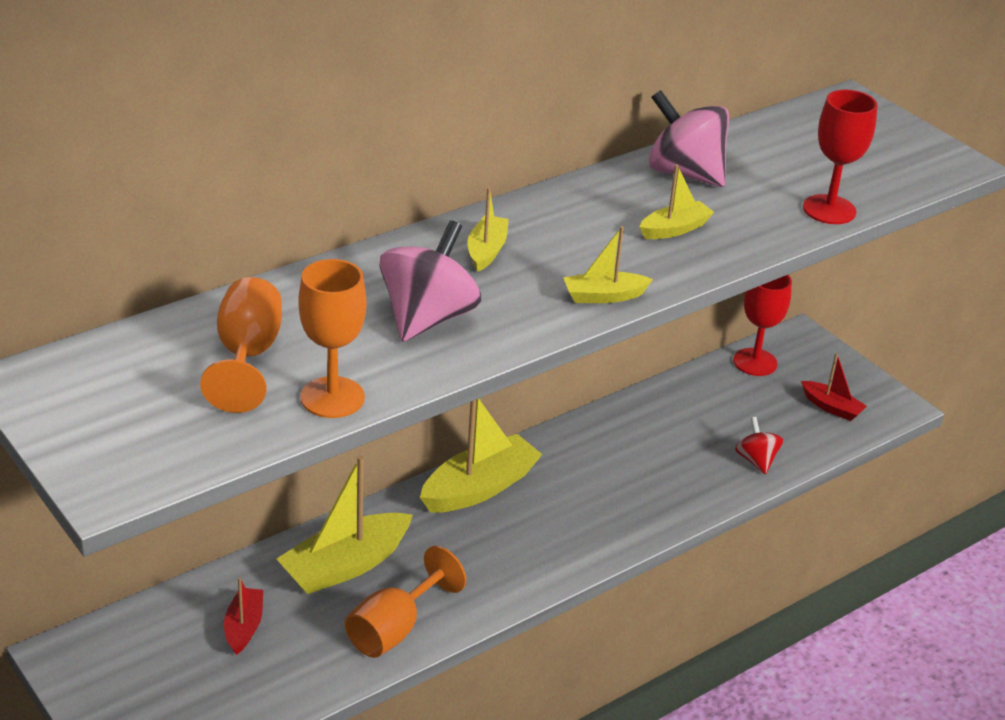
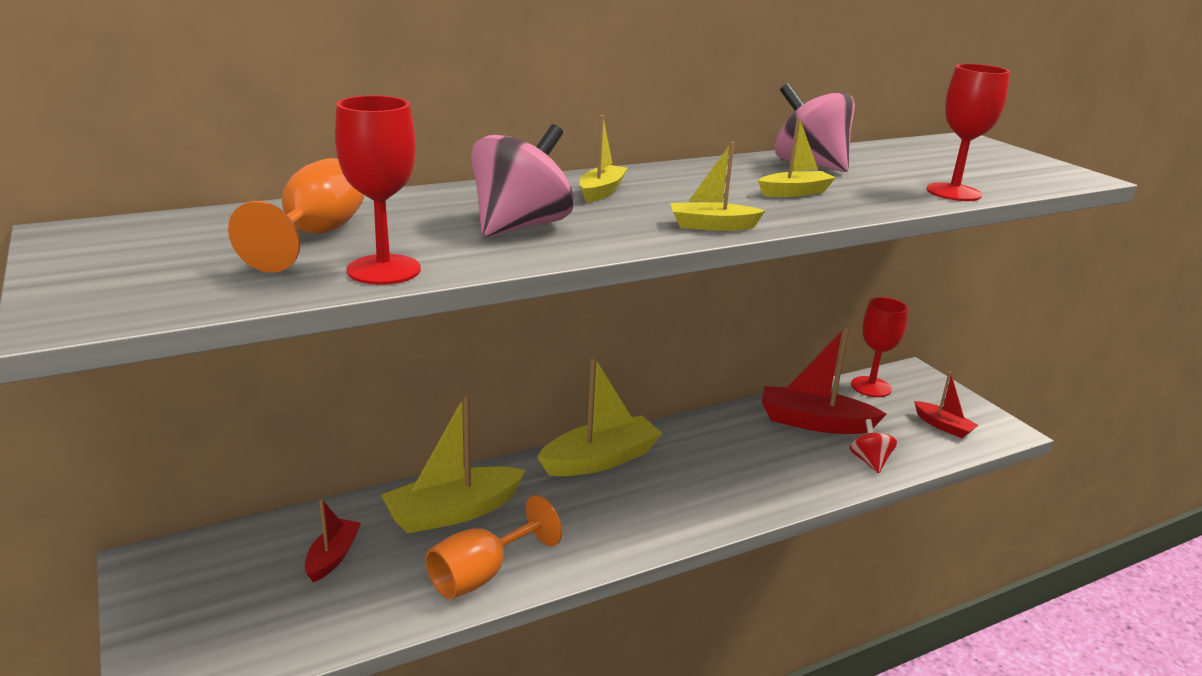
camera: 10 degrees right, 10 degrees down
orange goblet [299,259,367,418] -> red goblet [335,95,421,285]
none -> red boat [762,326,886,434]

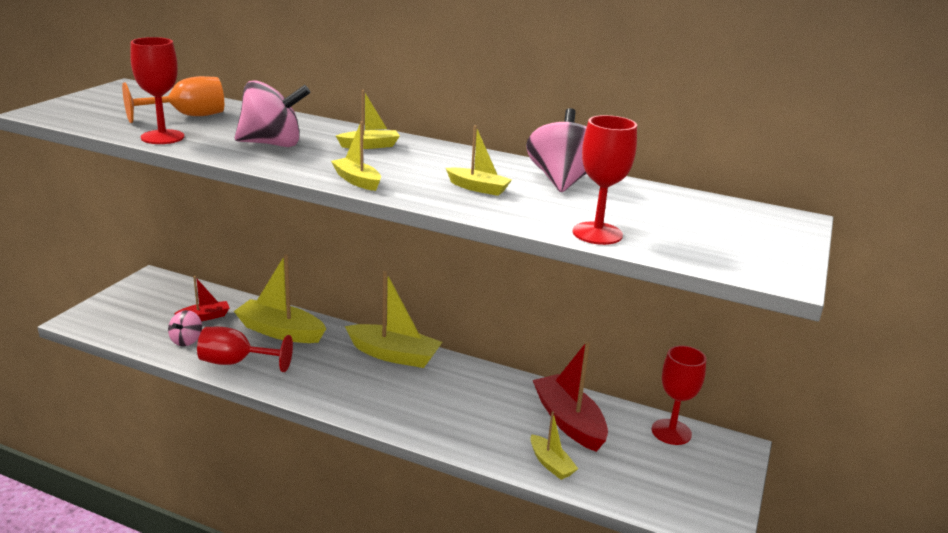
camera: 50 degrees right, 0 degrees up
orange goblet [426,495,562,599] -> red goblet [197,327,293,372]
red spinning top [850,419,897,473] -> yellow boat [530,411,578,480]
red boat [914,371,978,438] -> none
none -> pink spinning top [168,310,202,346]

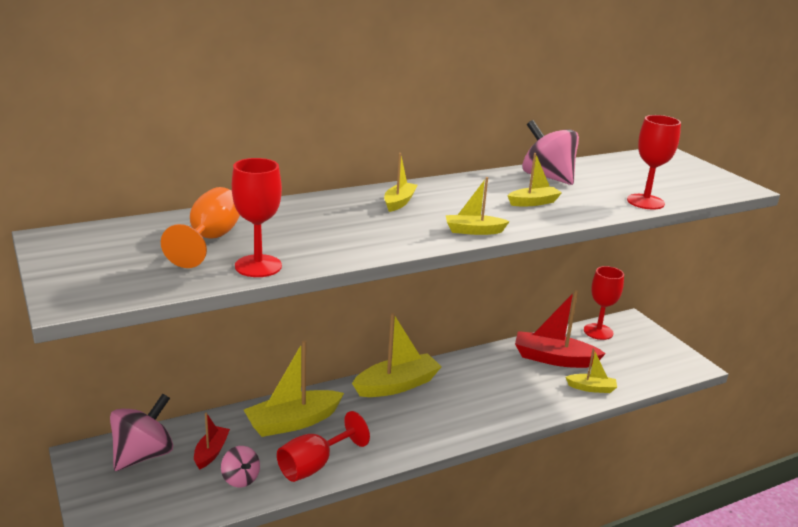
camera: 50 degrees left, 0 degrees up
pink spinning top [235,80,310,147] -> pink spinning top moved to [110,394,173,471]

